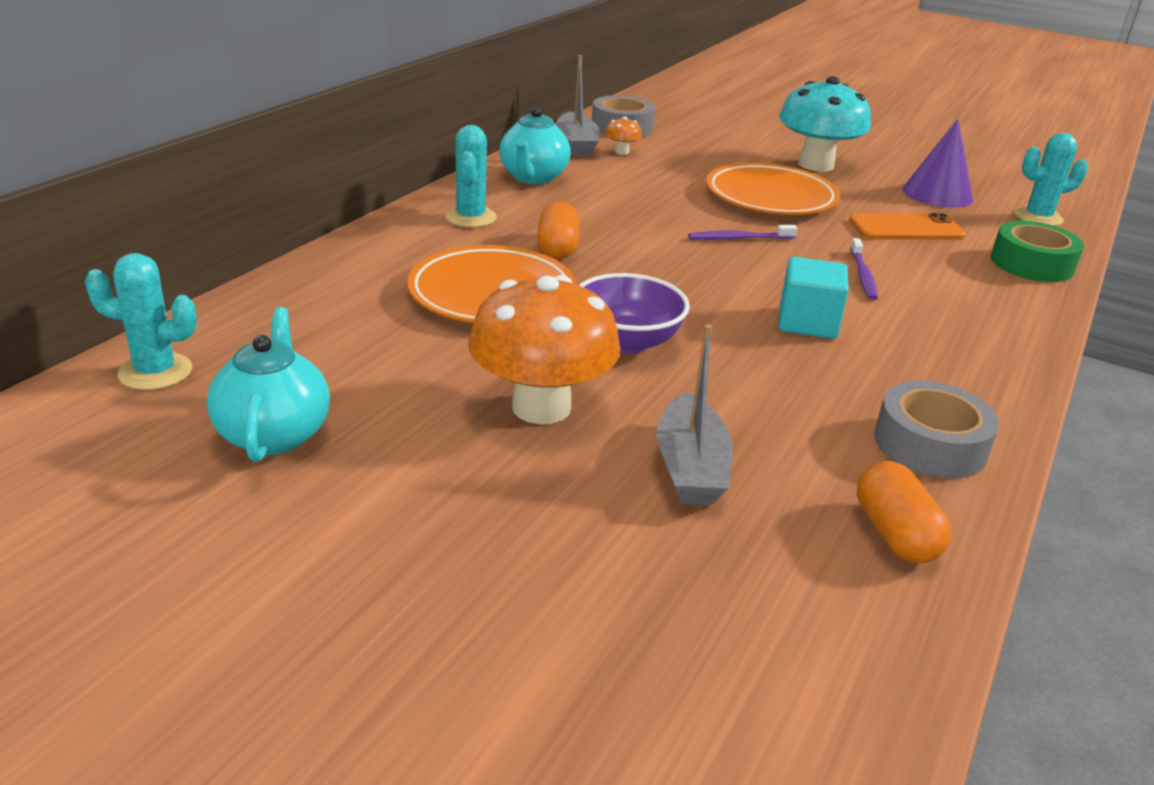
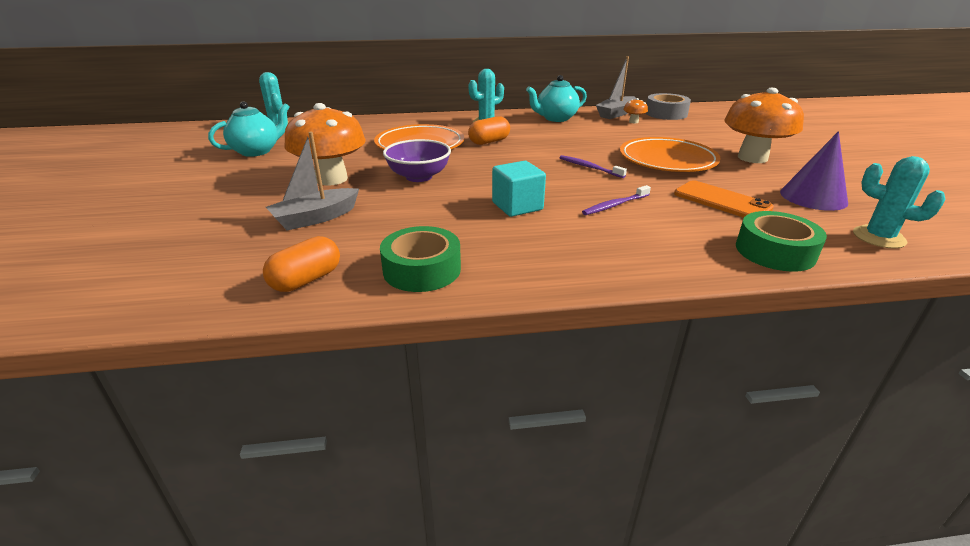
camera: 55 degrees right, 0 degrees up
turquoise mushroom [779,76,871,172] -> orange mushroom [724,88,804,163]
grey tape [874,381,999,479] -> green tape [380,226,461,292]

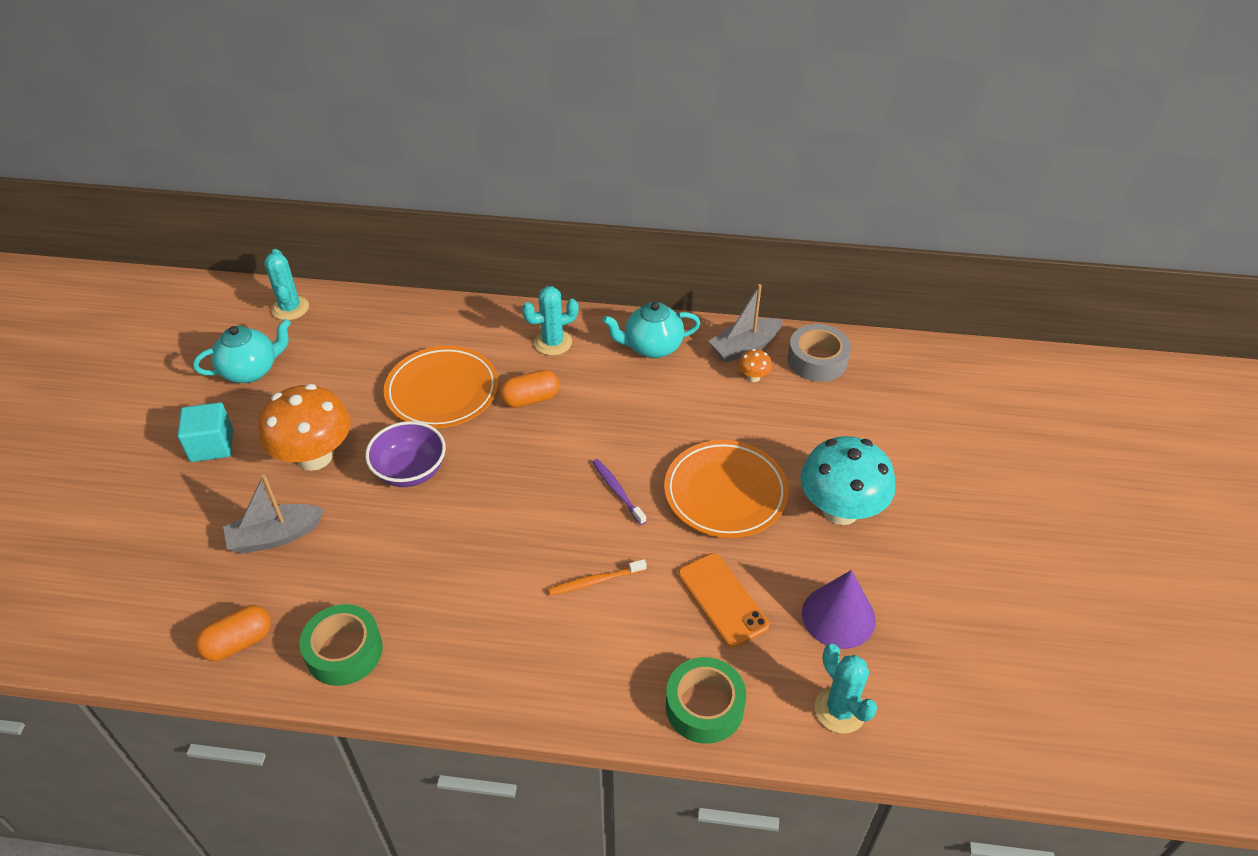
camera: 15 degrees right, 15 degrees up
turquoise cube [492,161,546,217] -> turquoise cube moved to [177,402,233,462]
purple toothbrush [582,185,651,215] -> orange toothbrush [548,559,647,595]
orange mushroom [724,88,804,163] -> turquoise mushroom [800,436,895,525]

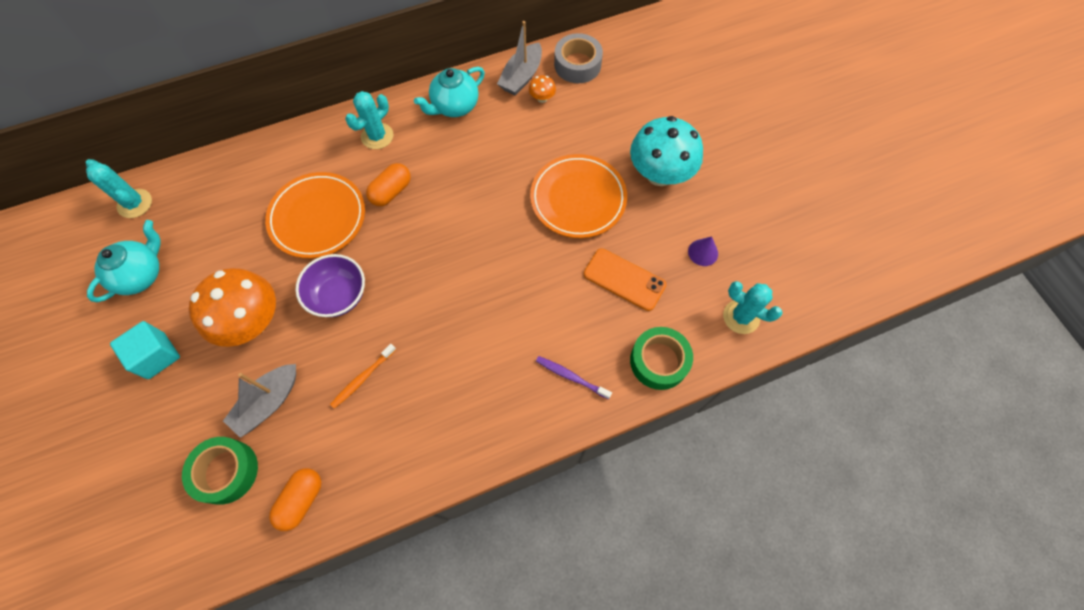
camera: 30 degrees left, 20 degrees up
green tape [299,604,383,686] -> green tape moved to [182,437,258,505]
orange toothbrush [548,559,647,595] -> orange toothbrush moved to [330,344,396,408]
purple toothbrush [592,459,647,525] -> purple toothbrush moved to [536,356,612,399]
purple cone [802,570,876,649] -> purple cone [688,236,718,266], size x0.56

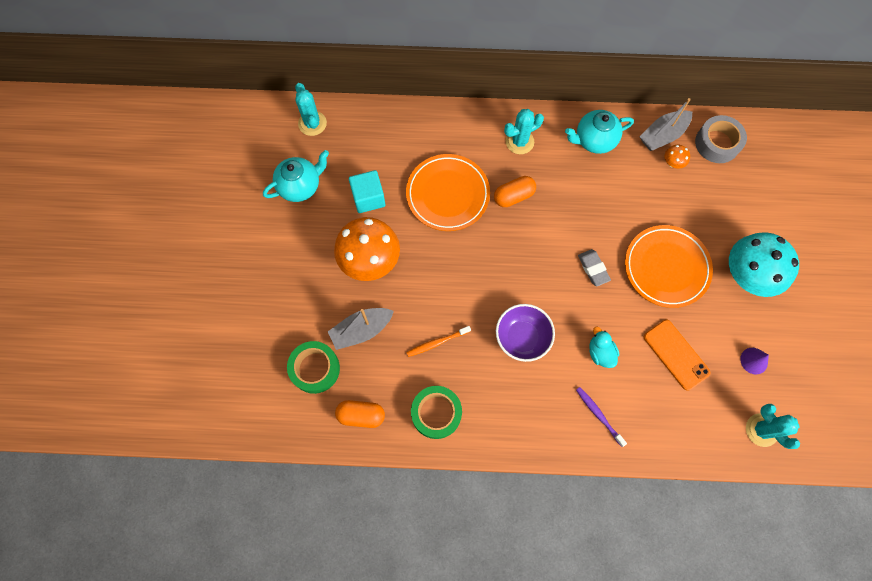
camera: 25 degrees right, 5 degrees up
turquoise cube [110,321,180,379] -> turquoise cube moved to [349,170,385,213]
orange capsule [269,468,321,531] -> orange capsule turned 45 degrees clockwise [335,400,385,428]
purple bowl [295,254,365,317] -> purple bowl moved to [496,304,555,362]
green tape [630,327,693,390] -> green tape moved to [411,386,462,439]
none -> grey eraser [578,249,611,286]
none -> turquoise duck [589,326,619,368]

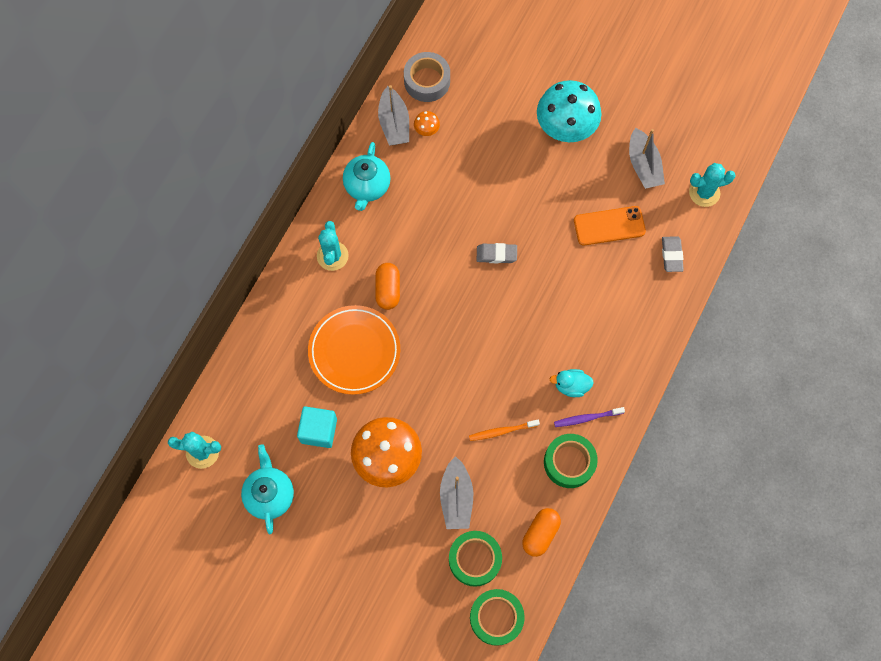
camera: 65 degrees left, 0 degrees up
orange toothbrush [406,326,471,357] -> orange toothbrush turned 75 degrees clockwise [469,420,540,441]
purple bowl [496,304,555,362] -> none
purple toothbrush [576,387,627,447] -> purple toothbrush moved to [554,407,625,427]
turquoise duck [589,326,619,368] -> turquoise duck moved to [550,369,594,397]
orange plate [625,225,713,308] -> none
purple cone [740,348,769,374] -> grey boat [629,128,665,189]
none -> green tape [470,589,525,646]
none -> grey eraser [662,237,684,272]

